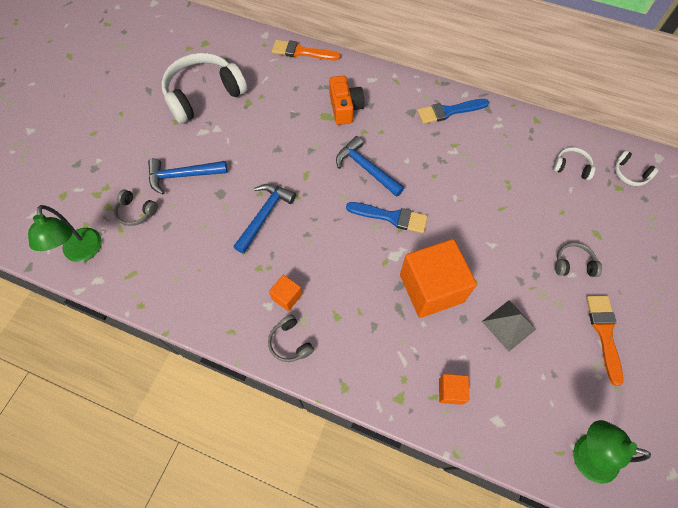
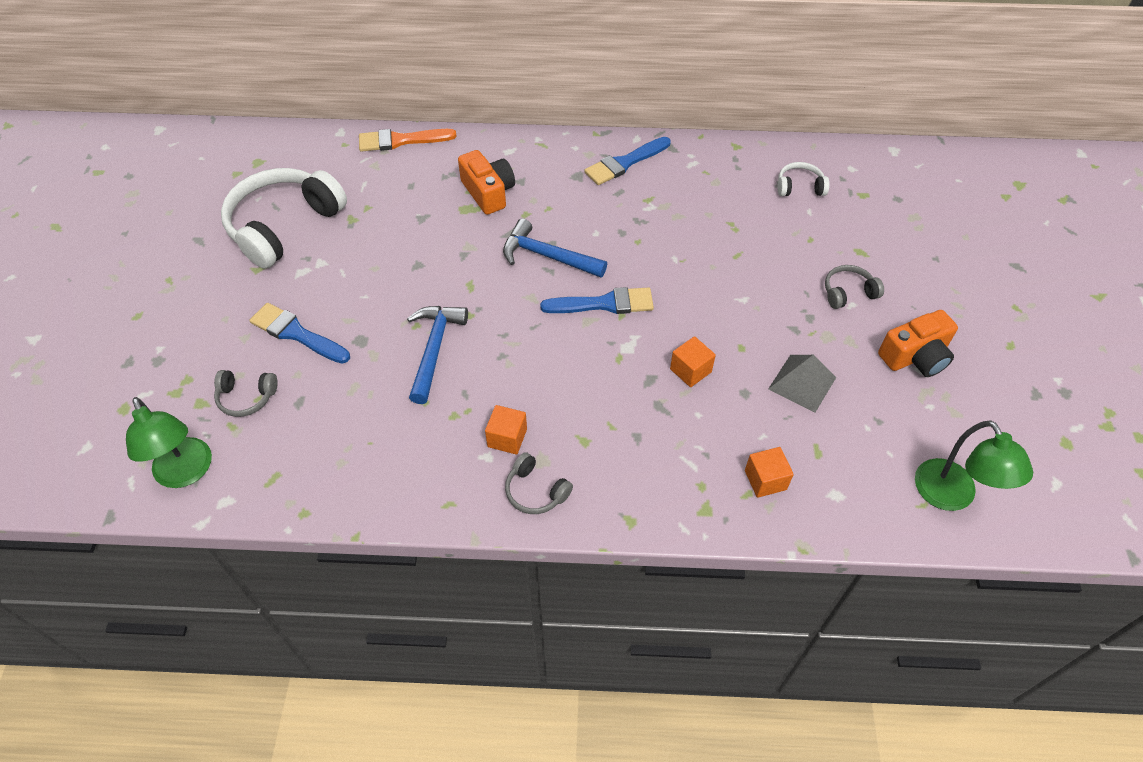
camera: 20 degrees left, 10 degrees down
blue hammer [148,158,227,194] -> blue brush [249,303,350,364]
orange cube [400,239,477,318] -> orange cube [670,336,716,387], size x0.45
green lamp [573,420,651,484] -> green lamp turned 105 degrees counterclockwise [915,420,1033,511]
orange brush [586,295,623,386] -> orange camera [878,310,958,377]
white headphones [615,150,659,186] -> none

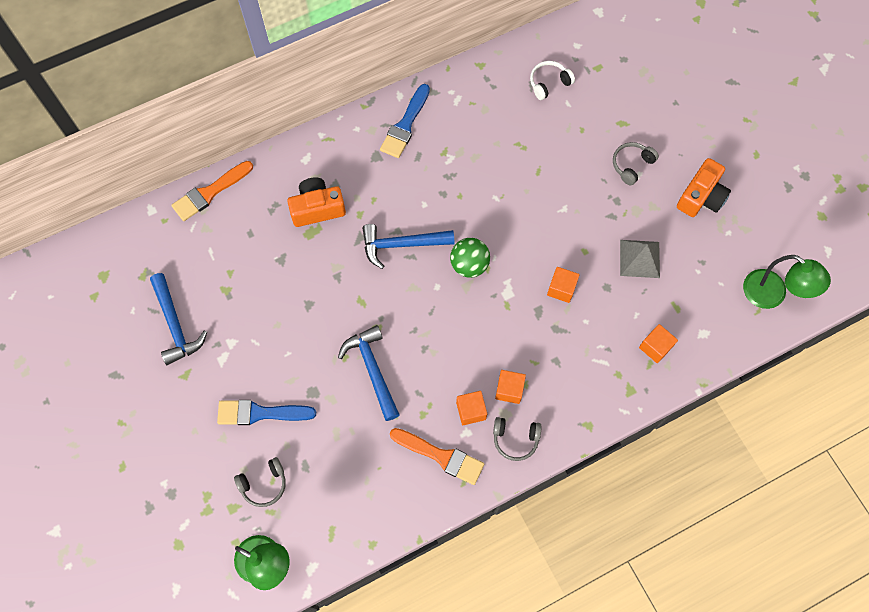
camera: 30 degrees left, 15 degrees up
white headphones [221,168,347,269] -> blue hammer [150,273,207,365]
orange camera [458,150,515,215] -> orange camera turned 45 degrees counterclockwise [287,177,346,227]
blue brush [540,287,654,314] -> green ball [450,238,490,278]
none -> orange brush [390,428,484,485]
none -> orange cube [495,370,526,404]

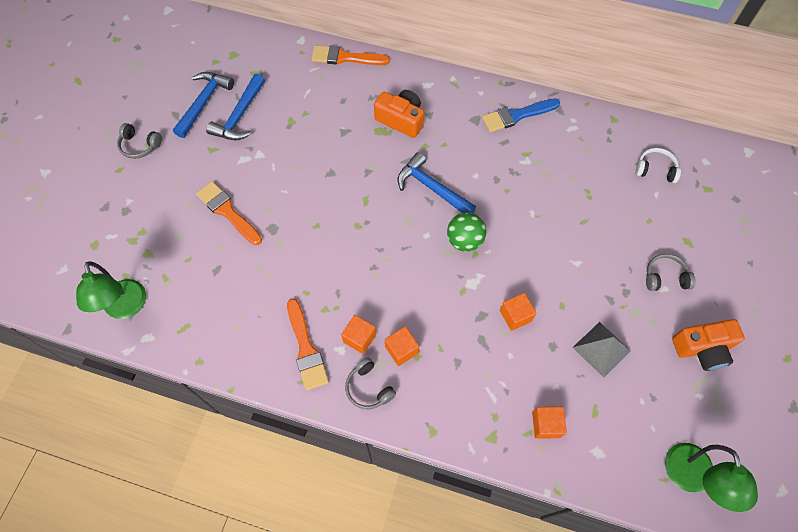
camera: 45 degrees right, 5 degrees down
blue brush [217,400,316,425] -> orange brush [196,181,262,245]
grey headphones [234,457,286,507] -> grey headphones moved to [117,123,162,159]
blue hammer [338,325,400,421] -> blue hammer moved to [173,72,234,138]

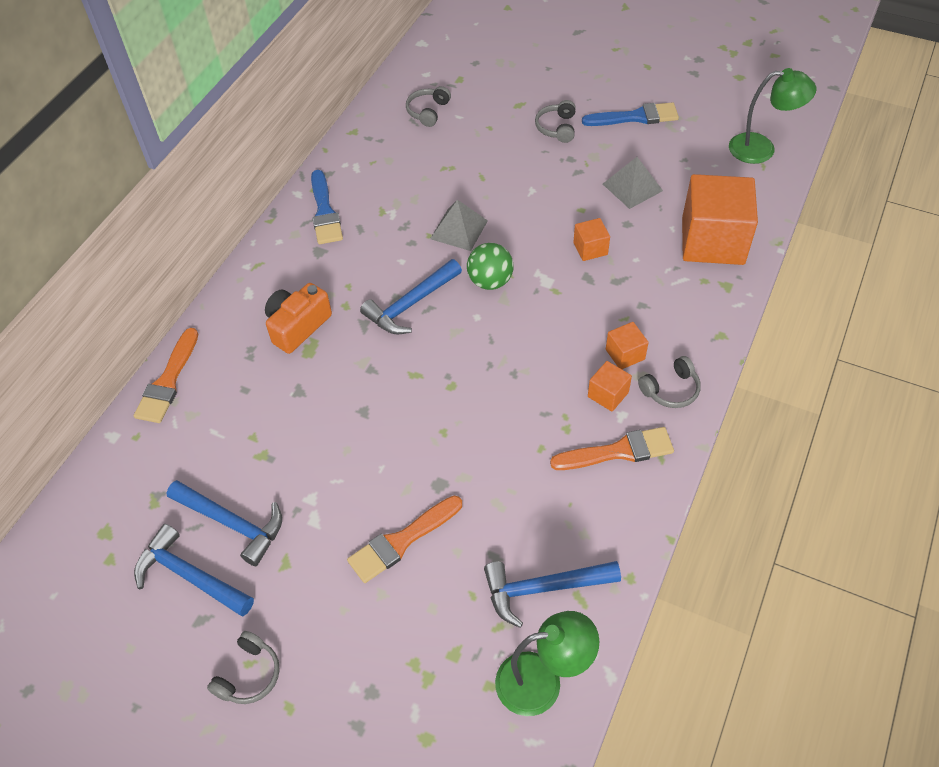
camera: 80 degrees left, 10 degrees down
orange cube [532,407,567,439] -> orange cube [682,174,758,265], size x2.25
white headphones [635,148,681,183] -> grey headphones [406,86,451,127]
orange camera [672,319,745,371] -> blue brush [582,102,679,126]
none -> grey pyramid [430,200,488,251]
none -> blue hammer [484,561,621,628]

